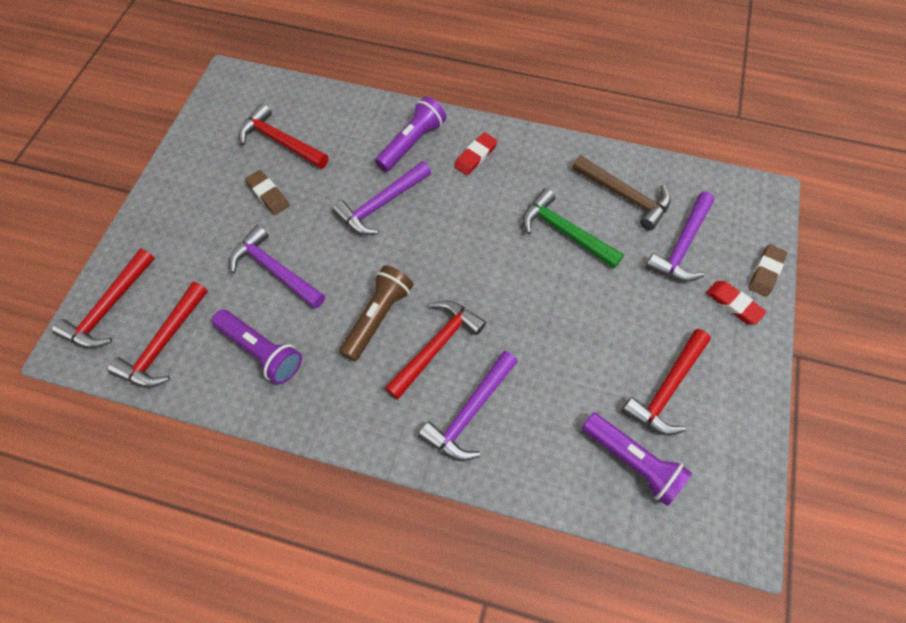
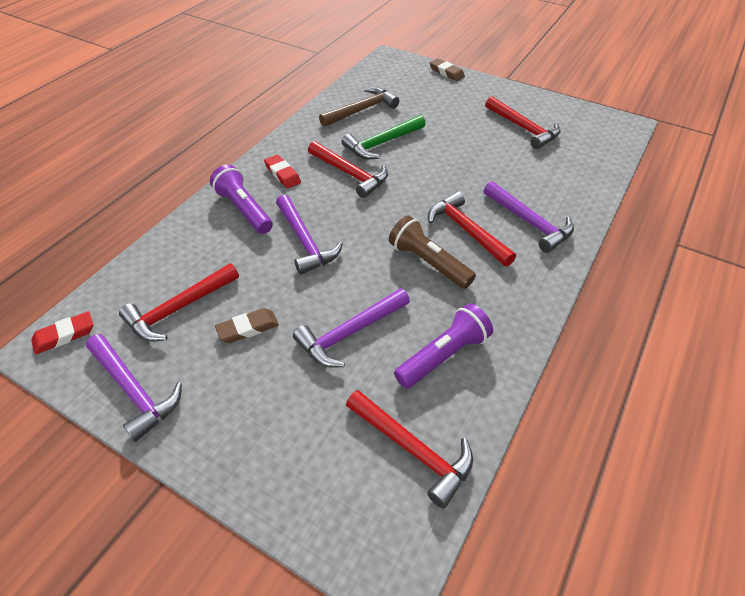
camera: 75 degrees left, 15 degrees down
red hammer [52,248,155,349] -> red hammer moved to [308,141,388,198]
purple flashlight [582,412,692,506] -> none
purple hammer [645,192,715,282] -> purple hammer moved to [86,334,182,442]
red eraser [706,281,766,325] -> red eraser moved to [31,311,93,355]

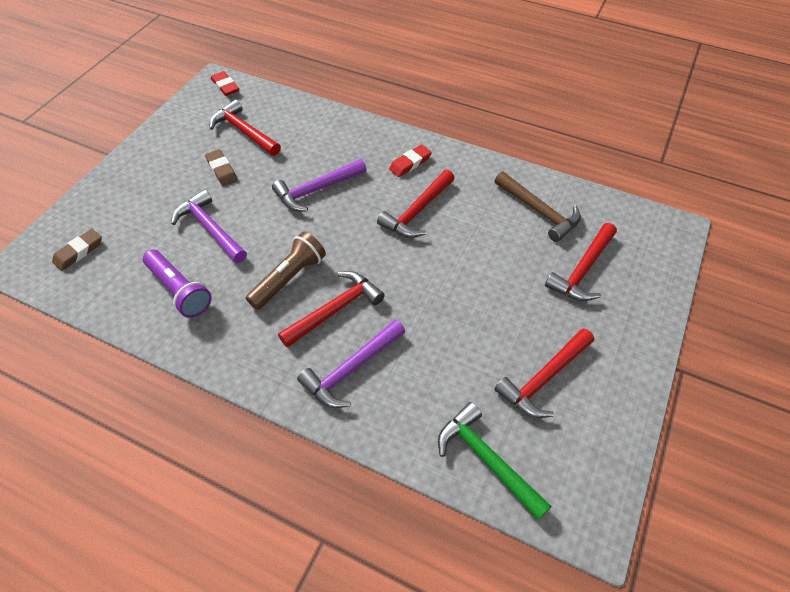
camera: 85 degrees right, 5 degrees up
purple hammer [86,334,182,442] -> none
purple flashlight [210,165,273,234] -> none
green hammer [342,115,426,159] -> green hammer moved to [438,402,552,520]
red hammer [346,390,473,509] -> red hammer moved to [545,223,617,301]
brown eraser [430,58,465,81] -> brown eraser moved to [52,229,102,271]

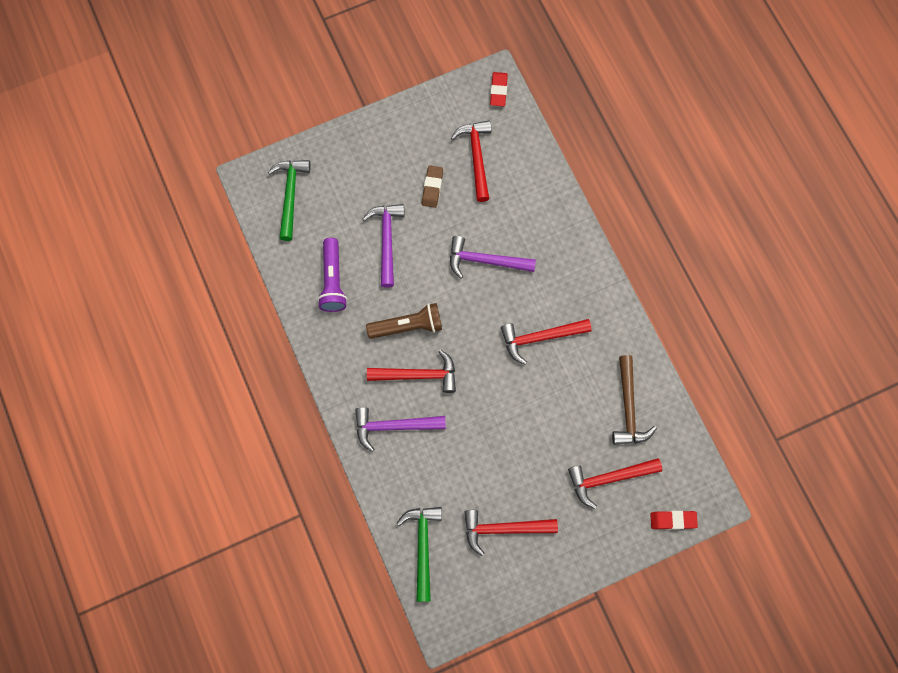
camera: 40 degrees right, 20 degrees up
brown eraser [52,229,102,271] -> green hammer [268,160,311,241]
red eraser [389,144,432,177] -> red eraser moved to [650,511,698,530]

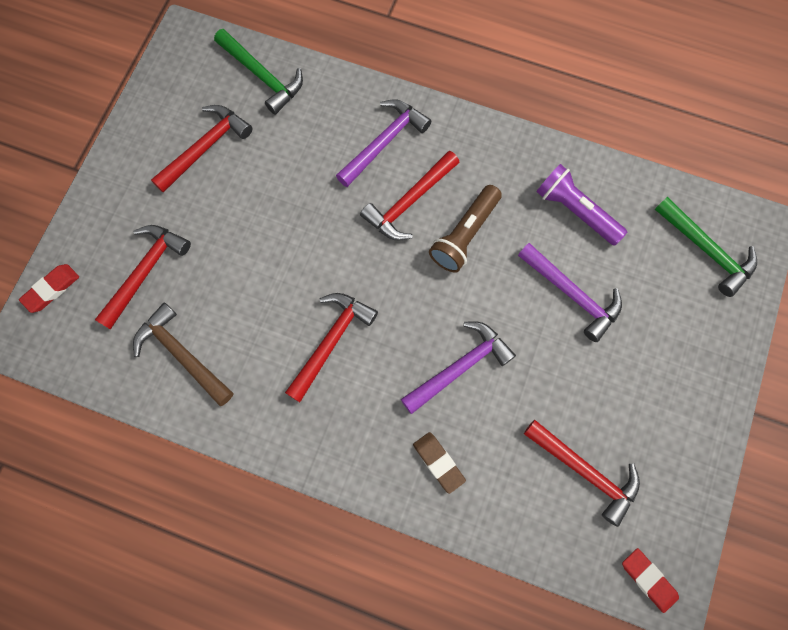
camera: 135 degrees right, 0 degrees up
brown eraser [422,165,443,208] -> brown eraser moved to [413,432,466,494]

